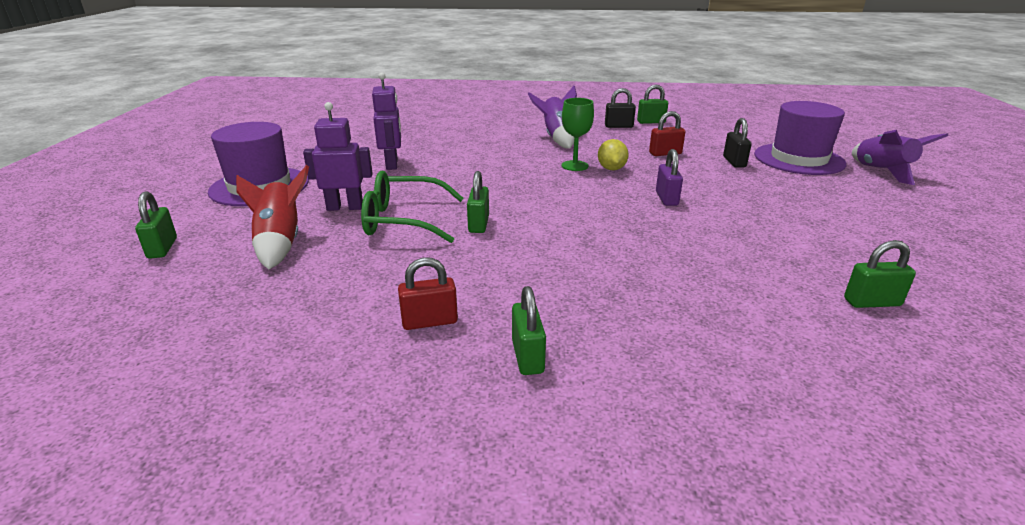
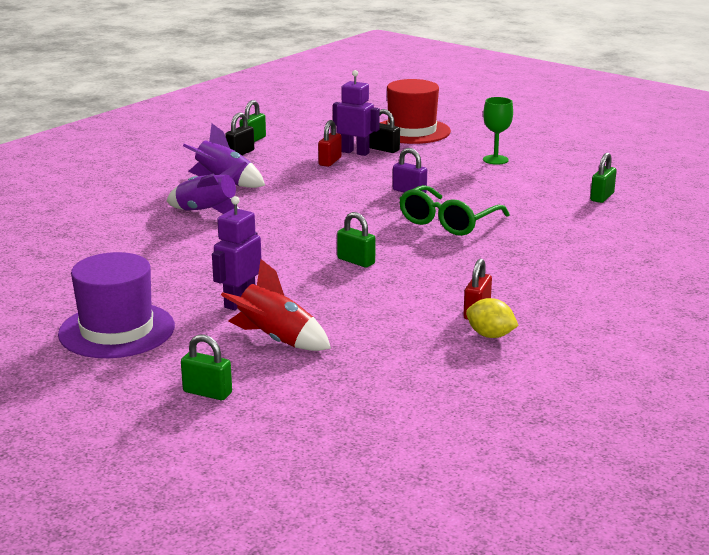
camera: 55 degrees left, 5 degrees down
green glasses [361,171,464,243] -> green glasses moved to [399,185,510,236]
purple robot [372,72,401,170] -> purple robot moved to [333,70,380,156]
green padlock [512,286,546,375] -> none
green goblet [561,98,594,171] -> green goblet moved to [483,97,513,165]
yellow lemon [598,139,629,171] -> yellow lemon moved to [466,298,519,338]
purple hat [754,101,846,175] -> red hat [380,79,451,144]
purple rocket [852,130,948,185] -> purple rocket moved to [166,161,247,214]

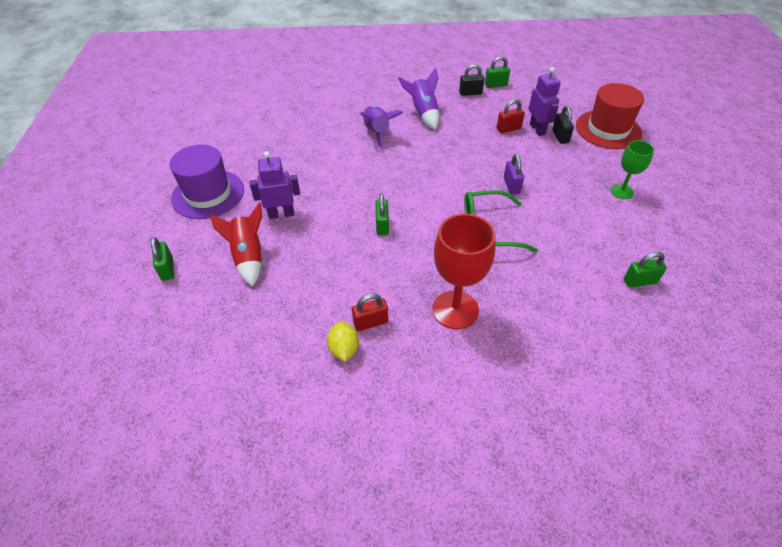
camera: 50 degrees right, 25 degrees up
none -> red goblet [433,214,495,329]

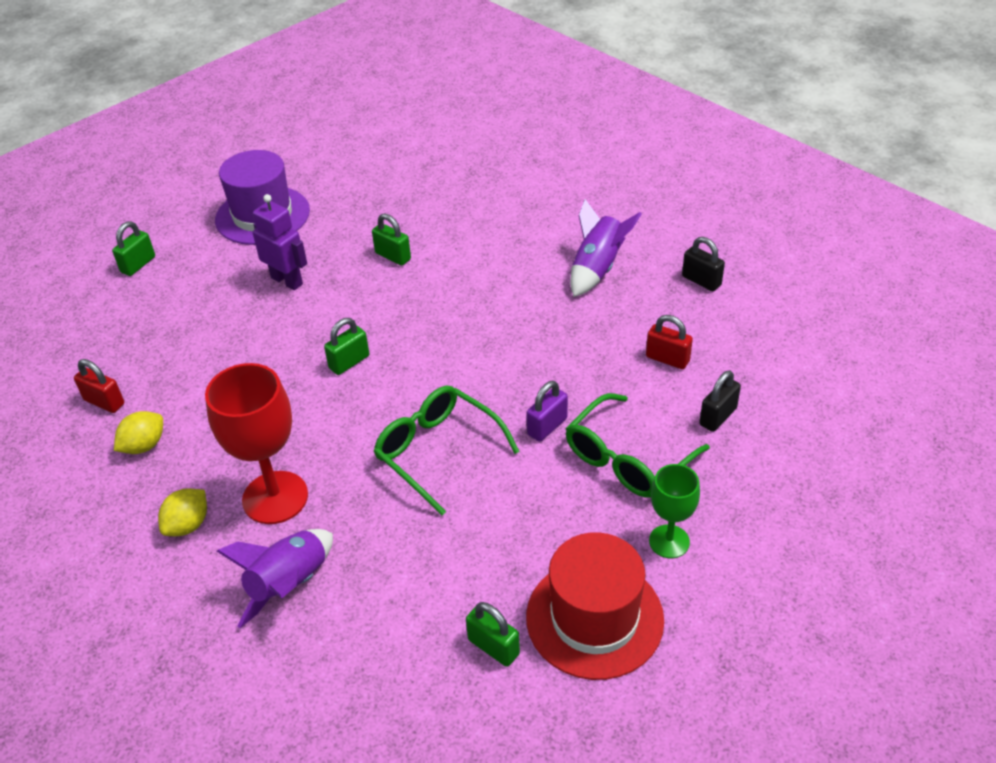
camera: 50 degrees right, 5 degrees down
red rocket [210,202,262,286] -> none
red padlock [352,293,388,331] -> red padlock moved to [74,359,124,413]
purple rocket [360,105,403,150] -> purple rocket moved to [216,529,333,628]
green padlock [485,56,510,88] -> green padlock moved to [372,213,411,266]
purple robot [529,67,561,136] -> none
red hat [576,83,644,149] -> red hat moved to [526,532,664,680]
none -> yellow lemon [158,488,207,536]
none -> green glasses [565,393,710,498]

